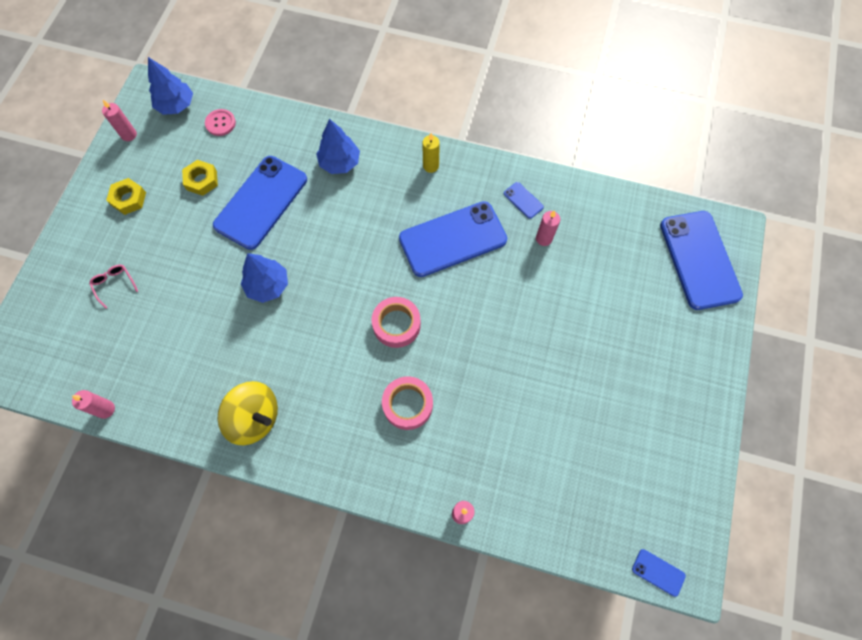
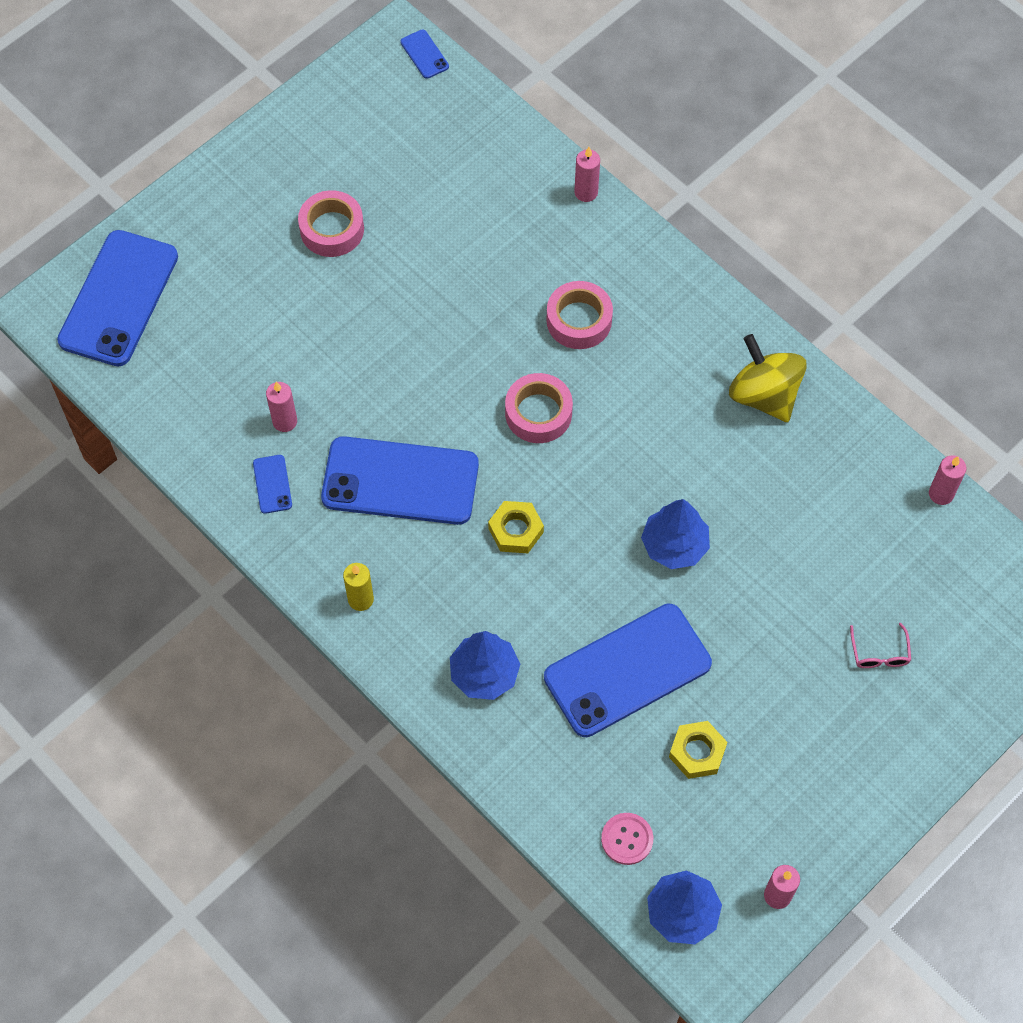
camera: 150 degrees left, 5 degrees down
yellow nut [106,178,146,215] -> yellow nut moved to [488,501,544,553]
none -> pink tape [298,190,364,257]

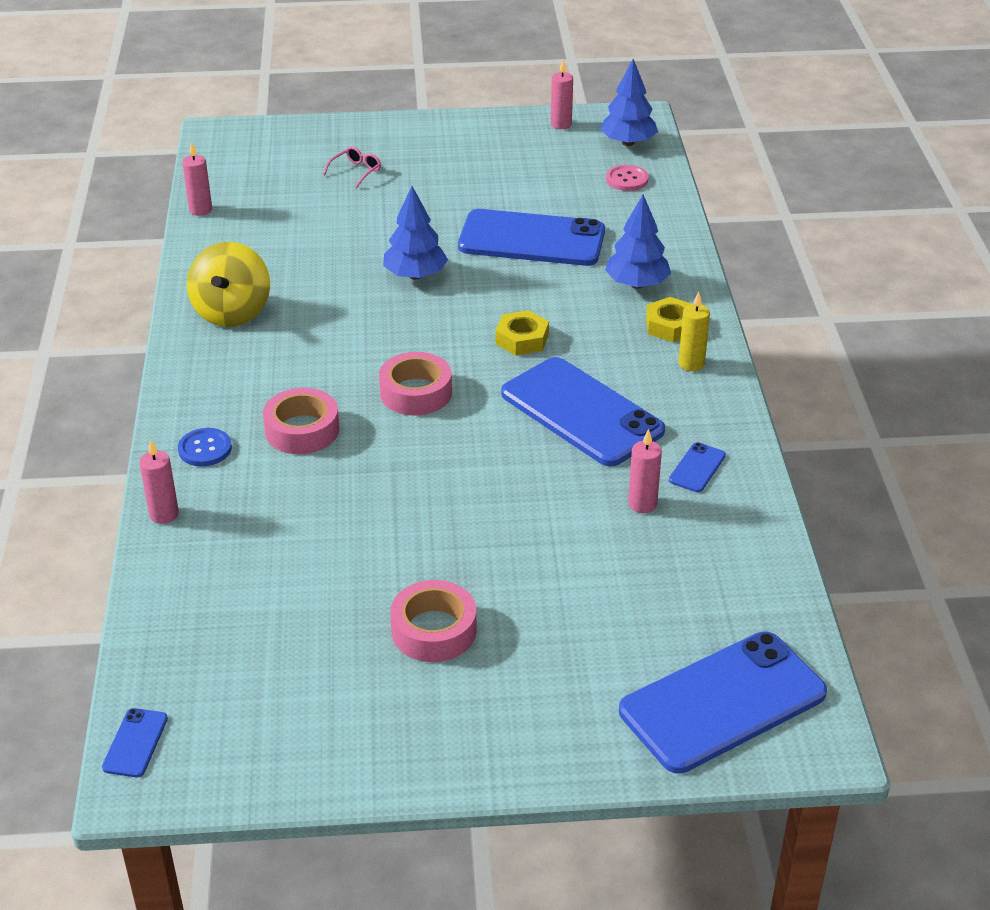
camera: 140 degrees left, 25 degrees down
yellow nut [669,721,727,779] -> yellow nut moved to [646,297,691,342]
none -> blue button [178,428,232,466]

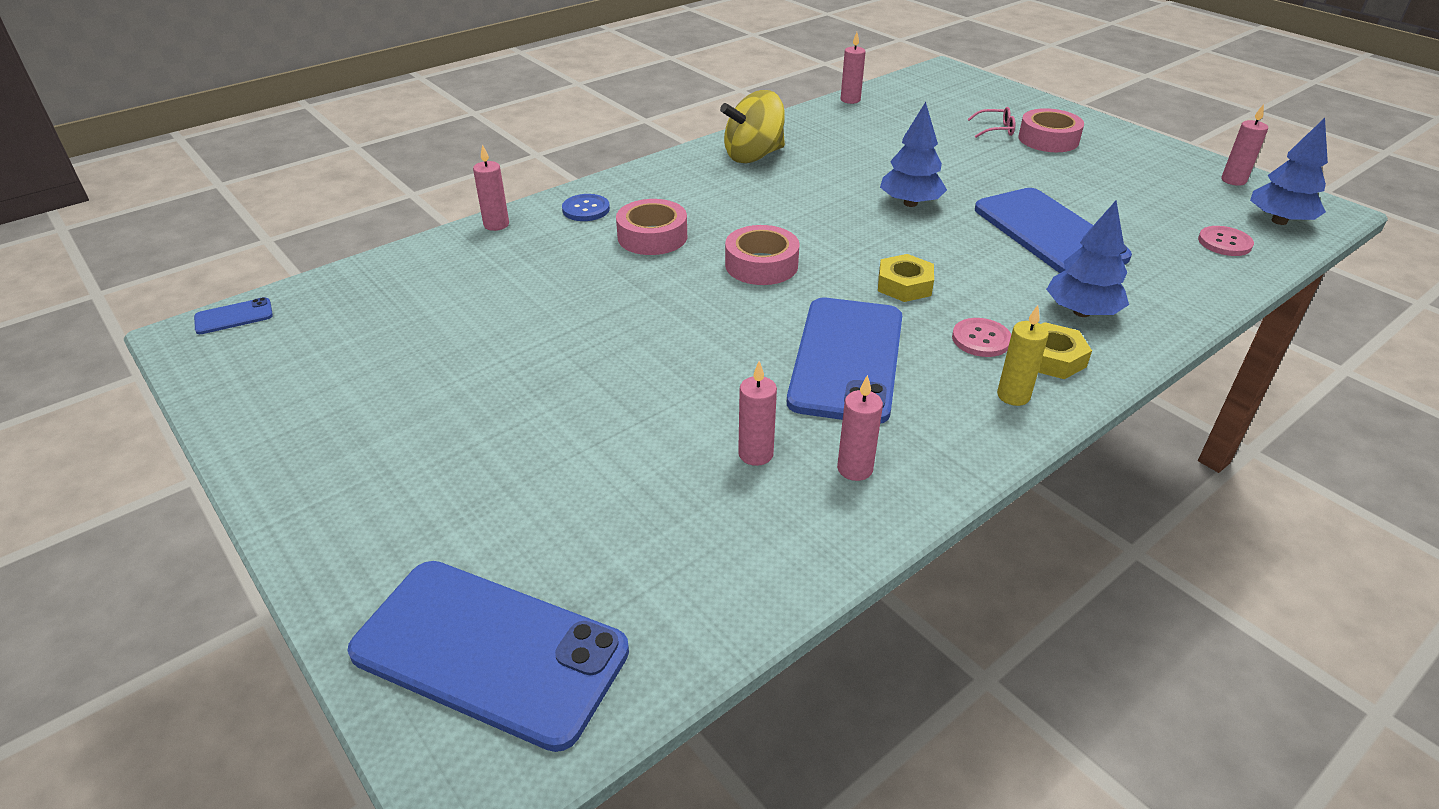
camera: 55 degrees right, 0 degrees up
pink tape [390,580,477,662] -> pink tape moved to [1018,108,1084,152]
blue phone [669,442,726,492] -> pink candle [837,375,883,481]
none -> pink button [952,318,1011,357]

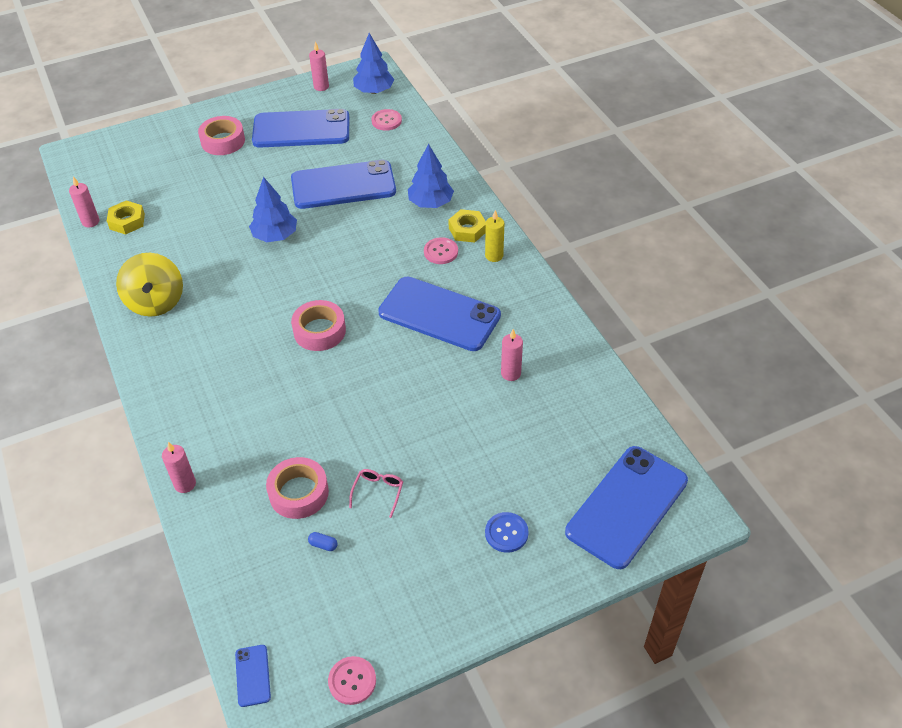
camera: 75 degrees left, 10 degrees up
blue button [562,194,610,221] -> blue button moved to [485,512,529,553]
pink tape [616,199,687,255] -> pink tape moved to [266,457,329,519]
pink candle [837,375,883,481] -> none
yellow nut [878,254,934,302] -> yellow nut moved to [107,201,145,235]
pink glasses [968,107,1015,138] -> pink glasses moved to [349,469,403,518]
none -> blue phone [252,109,349,148]
none -> blue capsule [308,532,338,551]
none -> pink button [328,656,376,705]

